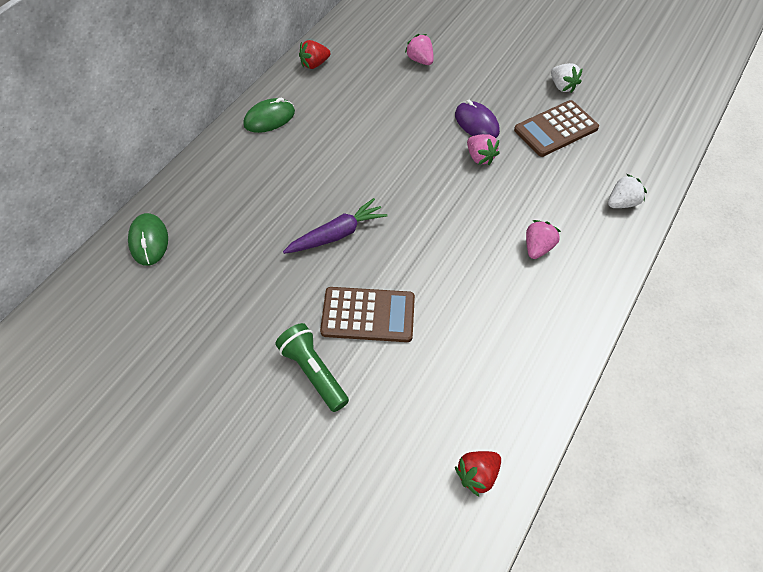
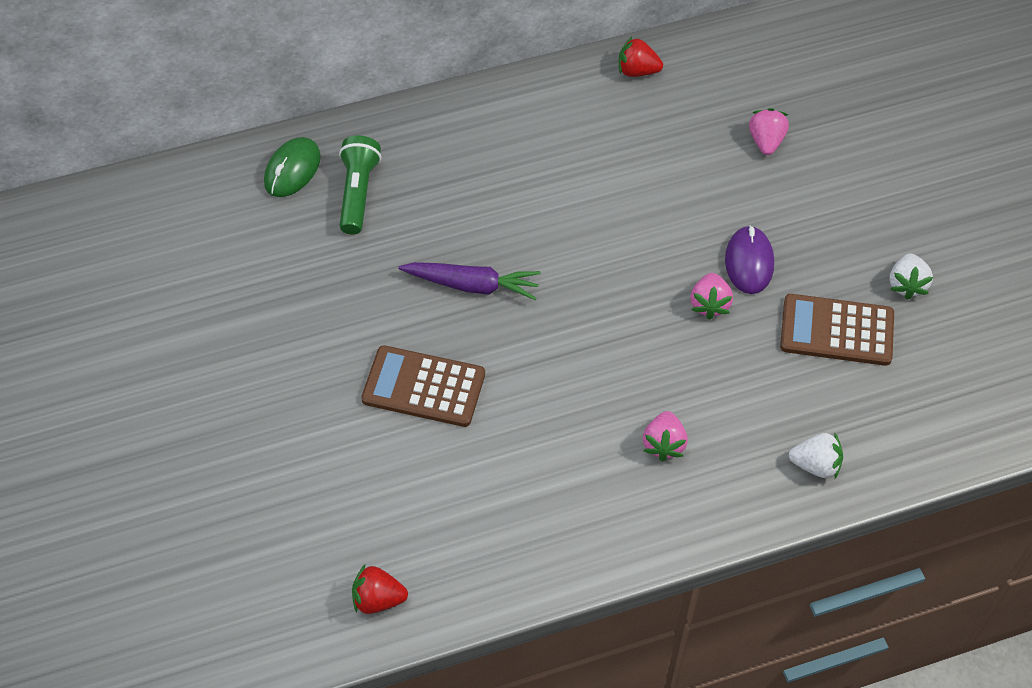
camera: 40 degrees right, 0 degrees up
green mouse [243,98,295,133] -> none
green flashlight [275,323,349,412] -> green flashlight moved to [339,136,381,235]
brown calculator [320,287,415,342] -> brown calculator turned 150 degrees clockwise [361,345,485,427]
pink strawberry [526,220,561,259] -> pink strawberry turned 120 degrees clockwise [643,411,688,462]

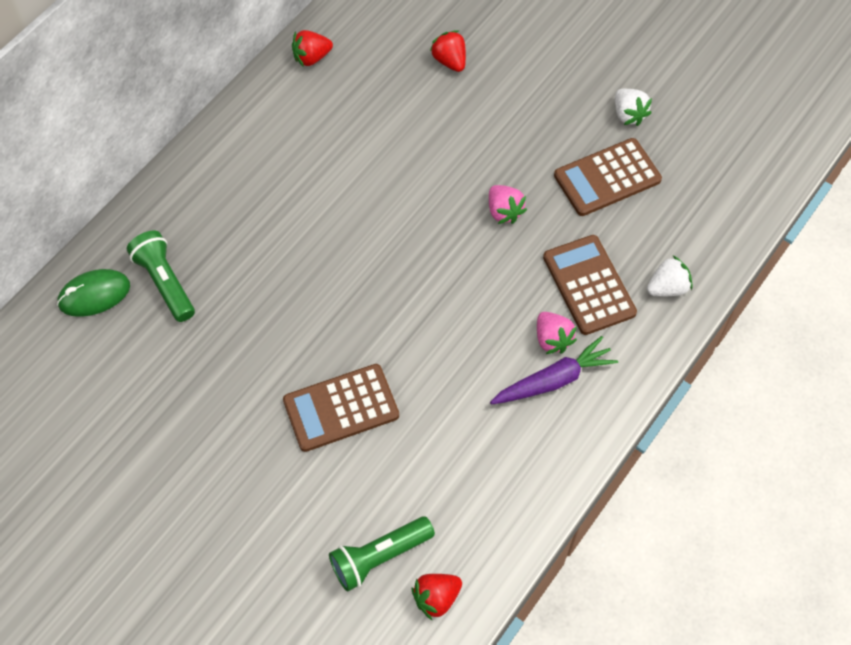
camera: 35 degrees left, 5 degrees up
green mouse [264,137,321,197] -> green mouse turned 75 degrees clockwise [57,269,130,317]
purple carrot [398,262,541,300] -> purple carrot moved to [490,336,618,405]
purple mouse [725,225,774,294] -> none
pink strawberry [749,108,789,155] -> red strawberry [430,30,466,72]
none -> green flashlight [329,516,435,591]
none -> brown calculator [543,235,637,335]

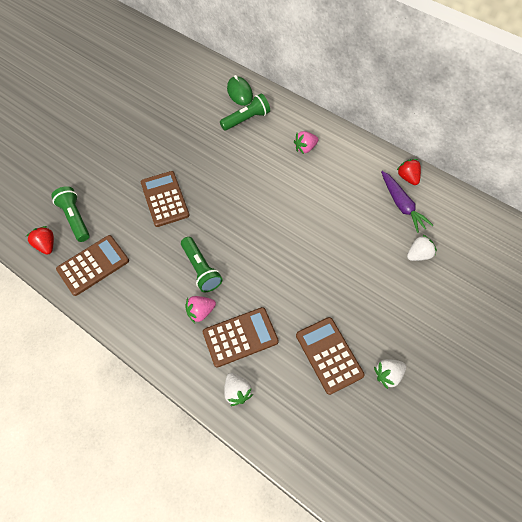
camera: 90 degrees right, 0 degrees up
red strawberry [430,30,466,72] -> white strawberry [407,234,437,261]
pink strawberry [489,185,527,224] -> pink strawberry moved to [294,131,319,154]
purple carrot [490,336,618,405] -> purple carrot moved to [381,171,433,233]
none -> brown calculator [56,235,129,296]
none -> green flashlight [181,237,223,292]

